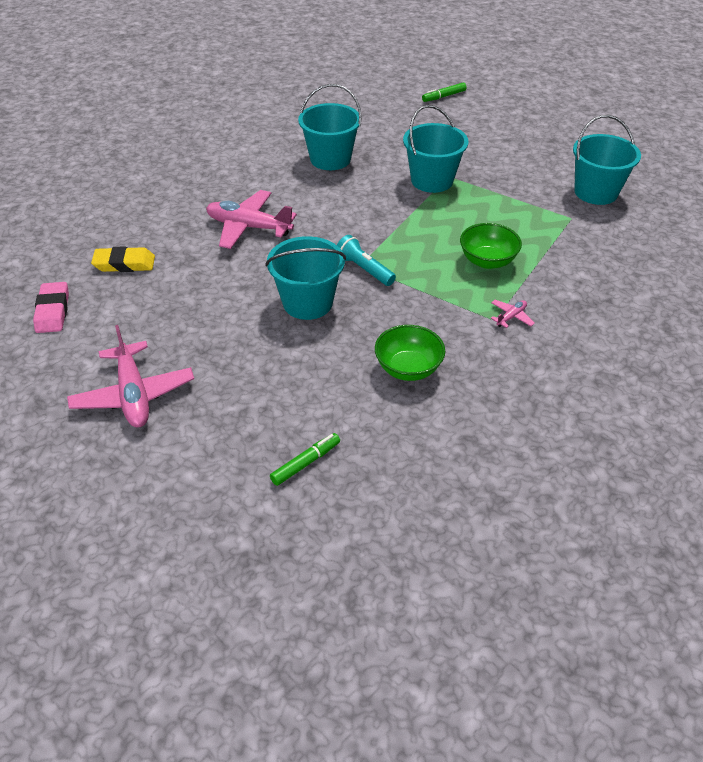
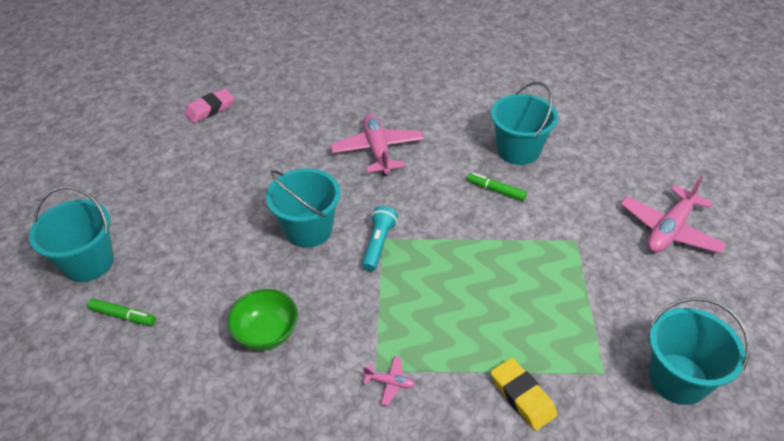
camera: 60 degrees right, 0 degrees up
pink plane [67,325,194,428] -> pink plane moved to [621,176,727,253]
yellow eraser [91,246,155,272] -> yellow eraser moved to [491,358,557,431]
turquoise bucket [403,105,469,193] -> turquoise bucket moved to [29,186,114,282]
green marker [422,82,467,102] -> green marker moved to [467,173,527,201]
green bowl [460,223,522,269] -> none

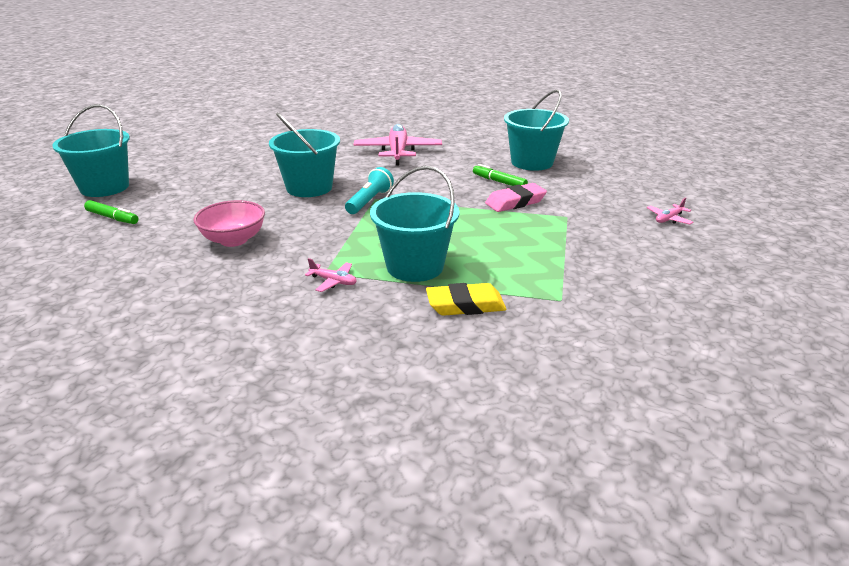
camera: 10 degrees right, 15 degrees down
pink eraser [184,89,234,123] -> pink eraser moved to [485,183,547,212]
green bowl [227,289,298,350] -> pink bowl [193,200,265,247]
yellow eraser [491,358,557,431] -> yellow eraser turned 75 degrees counterclockwise [426,283,506,316]
pink plane [621,176,727,253] -> pink plane [647,197,693,225], size x0.44
turquoise bucket [649,297,750,405] -> turquoise bucket moved to [370,166,460,282]

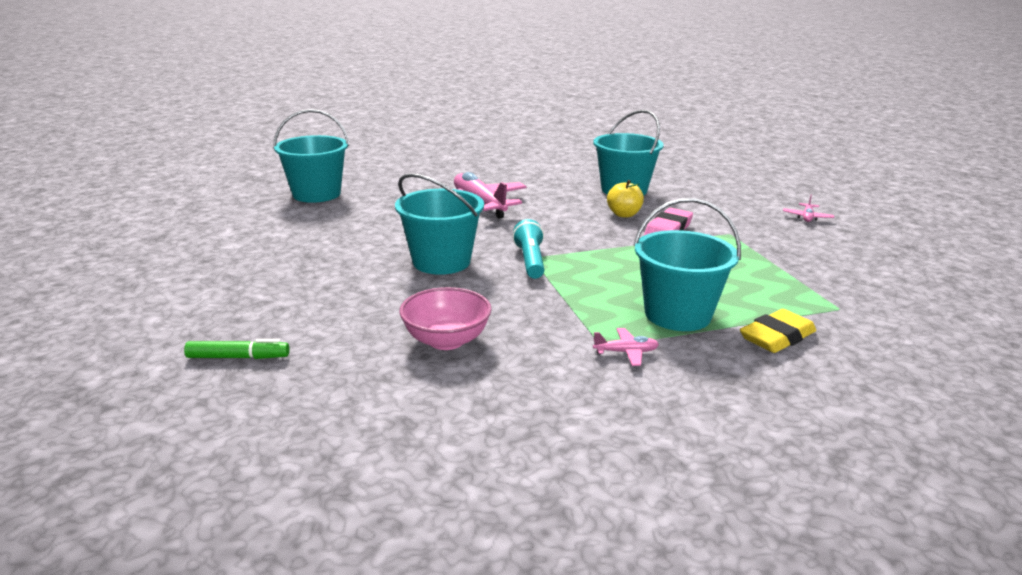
camera: 30 degrees left, 5 degrees down
turquoise bucket [52,104,130,197] -> turquoise bucket moved to [273,109,349,203]
green marker [473,164,528,186] -> yellow apple [607,180,644,217]

